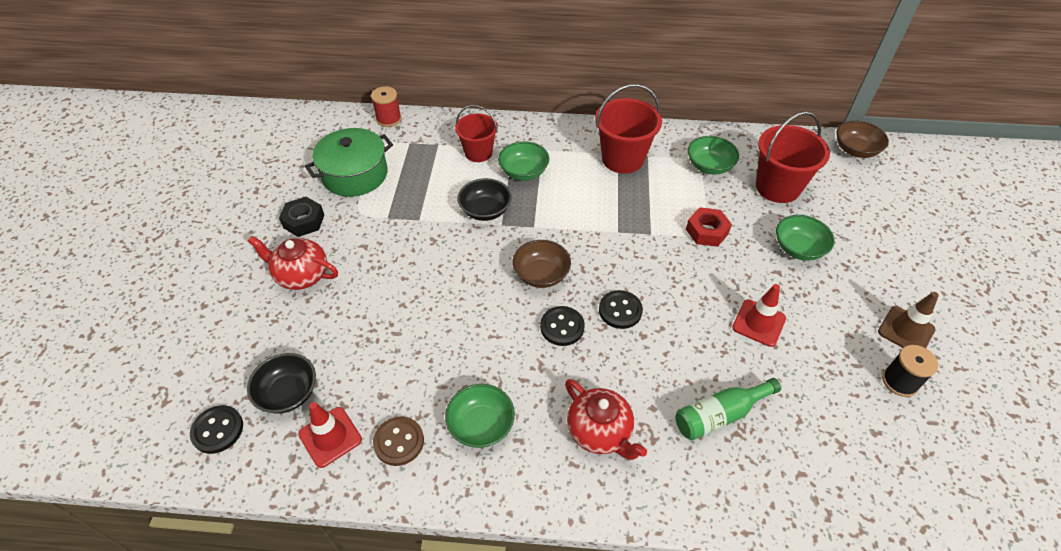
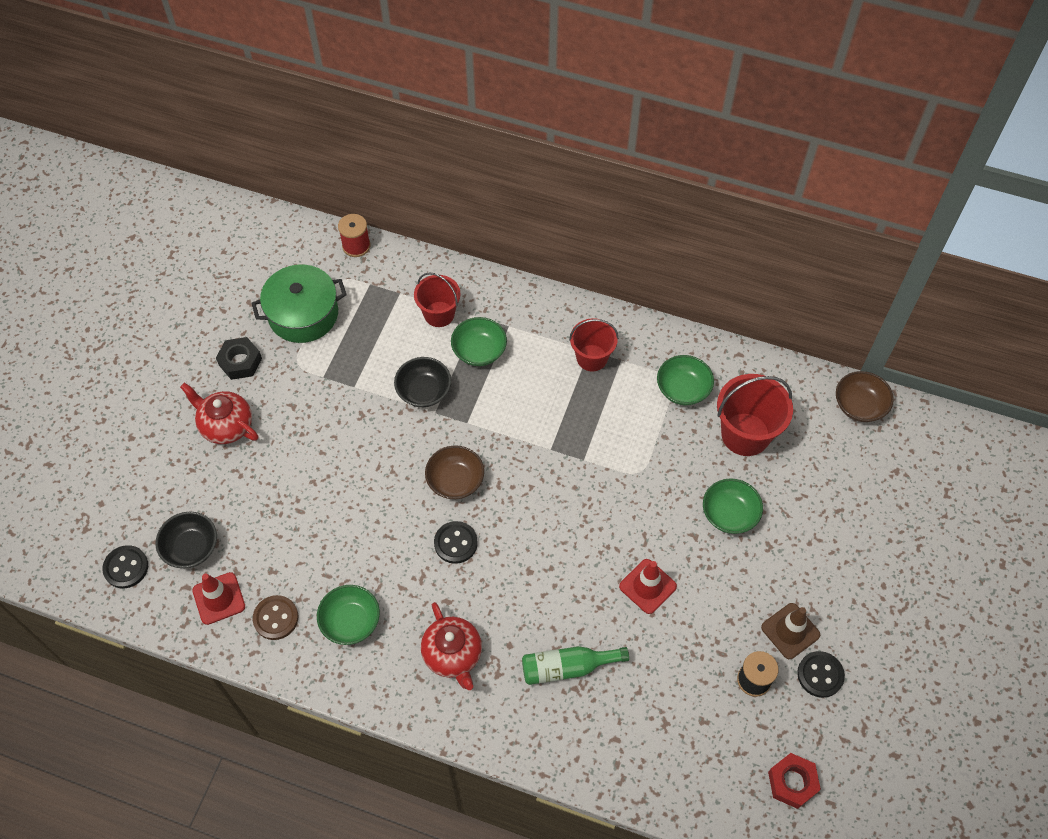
camera: 15 degrees right, 10 degrees up
red bucket [595,84,662,174] -> red bucket [569,318,618,371], size x0.66
black button [599,290,643,329] -> black button moved to [797,651,845,698]
red nut [686,207,732,247] -> red nut moved to [768,753,821,809]

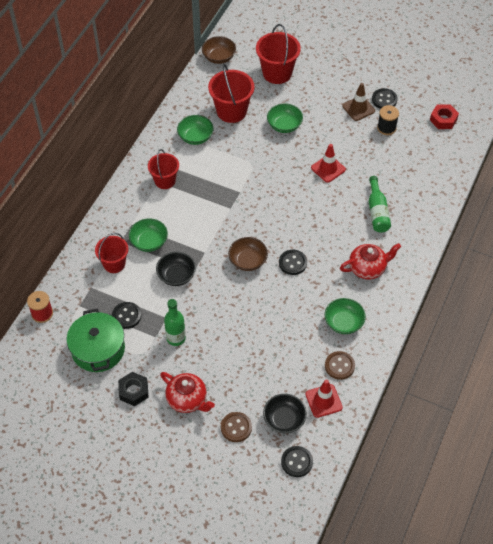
camera: 85 degrees left, 5 degrees down
red teapot [180,382,258,444] -> red teapot turned 90 degrees counterclockwise [160,372,215,413]
none -> black button [112,302,141,329]
none -> green bottle [164,299,186,346]
none -> brown button [221,412,252,442]
none -> red bucket [256,24,301,84]

